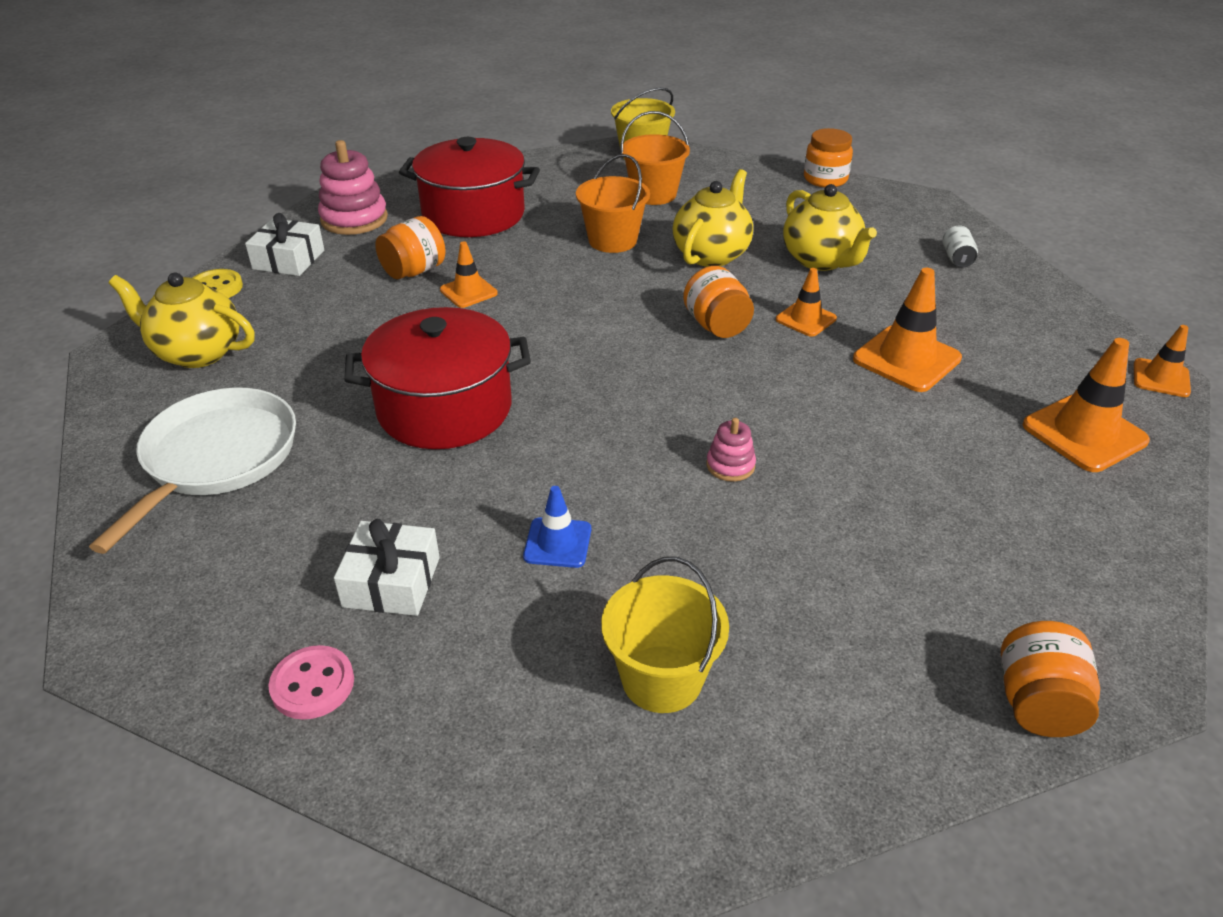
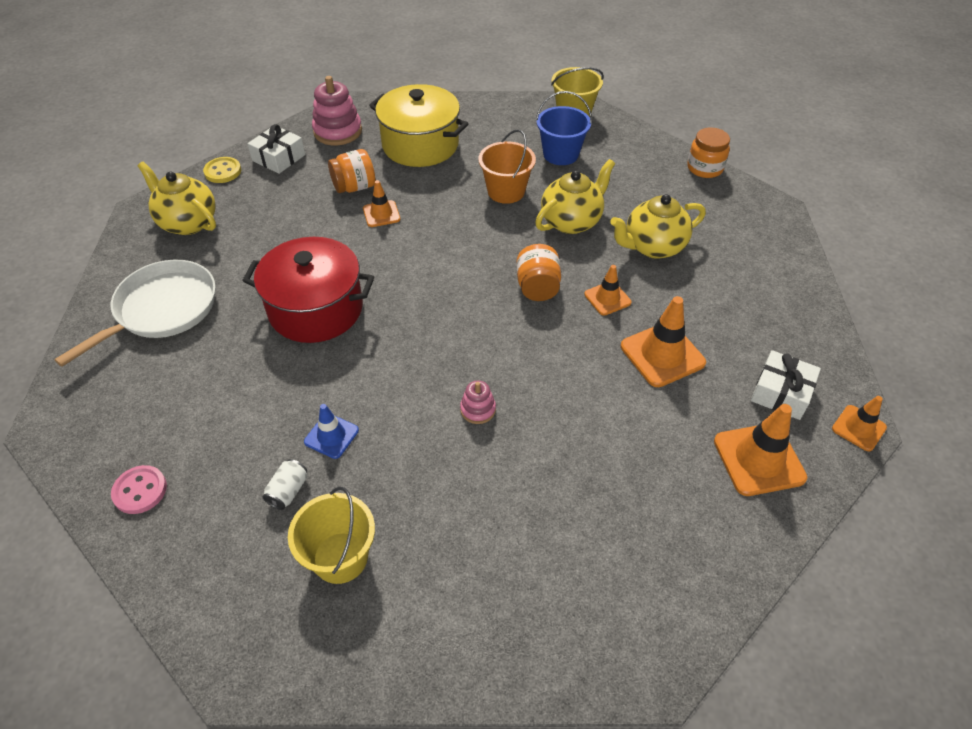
camera: 20 degrees right, 10 degrees up
white gift [334,519,440,616] -> white gift moved to [751,350,821,420]
red pot [399,137,540,237] -> yellow pot [369,84,468,167]
orange bucket [620,111,690,205] -> blue bucket [536,91,592,165]
yellow teapot [783,184,877,271] -> yellow teapot turned 75 degrees clockwise [610,194,706,259]
white can [942,226,978,267] -> white can moved to [262,459,308,510]
orange jar [1001,621,1100,737] -> none

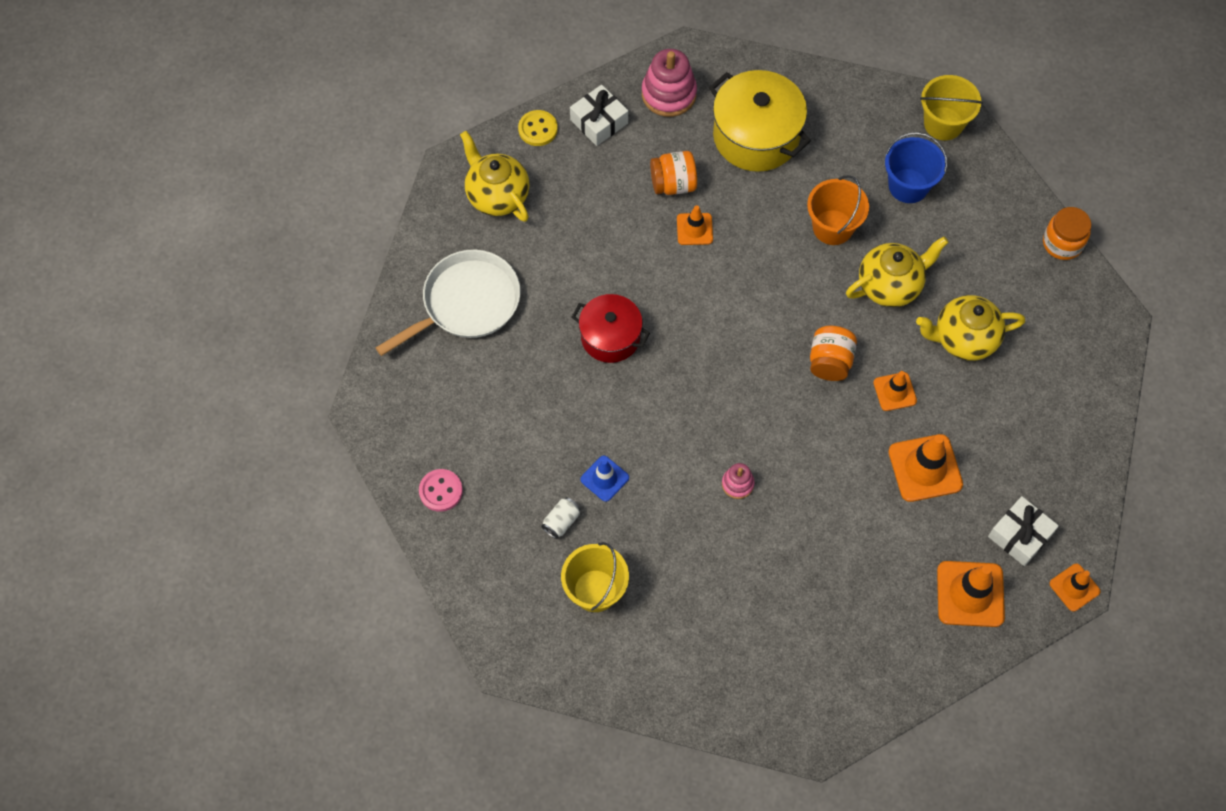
camera: 15 degrees right, 15 degrees up
red pot [242,237,374,343] -> red pot [572,294,650,363], size x0.65

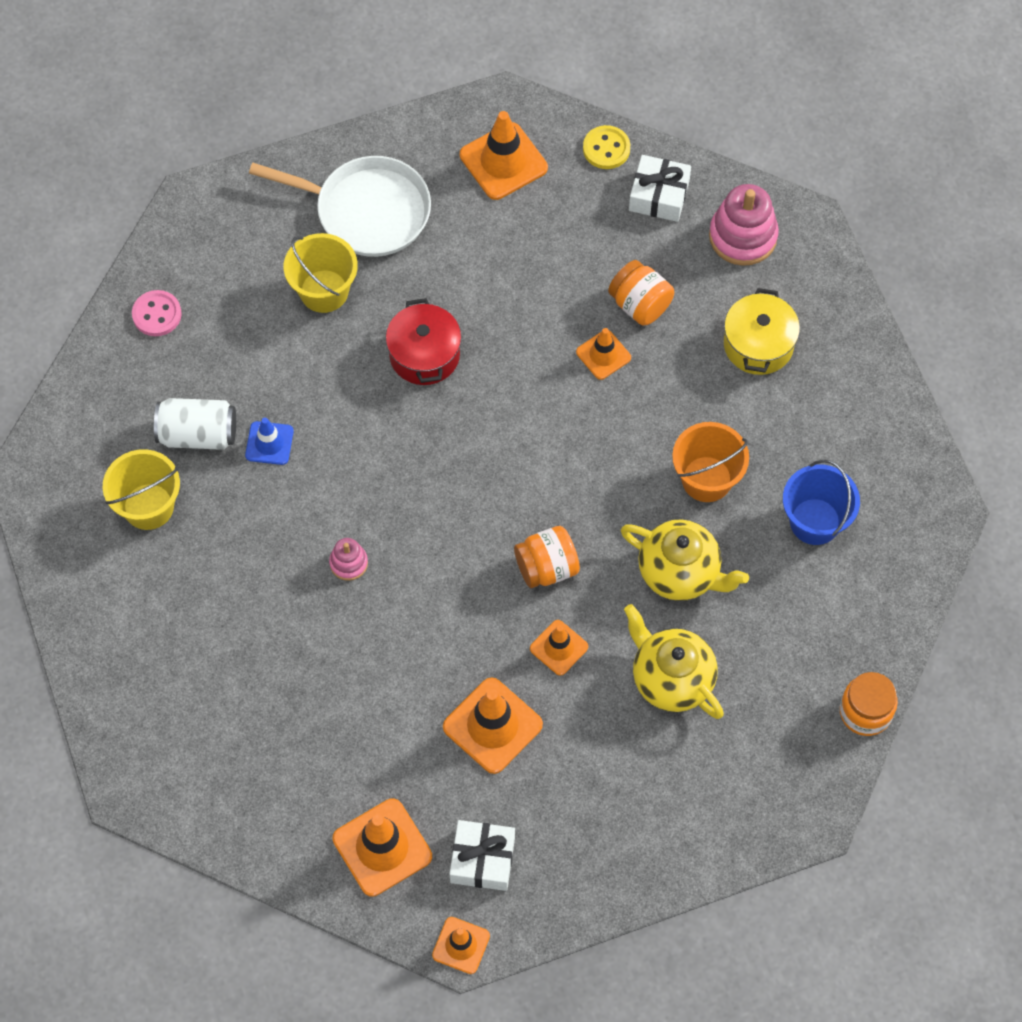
camera: 55 degrees right, 0 degrees up
yellow teapot [460,131,530,222] -> orange traffic cone [460,111,548,200]
white can [541,497,581,539] -> white can [154,398,236,450], size x1.76
yellow pot [709,70,811,172] -> yellow pot [724,288,800,375], size x0.65
yellow bucket [920,75,983,141] -> yellow bucket moved to [284,233,358,313]

